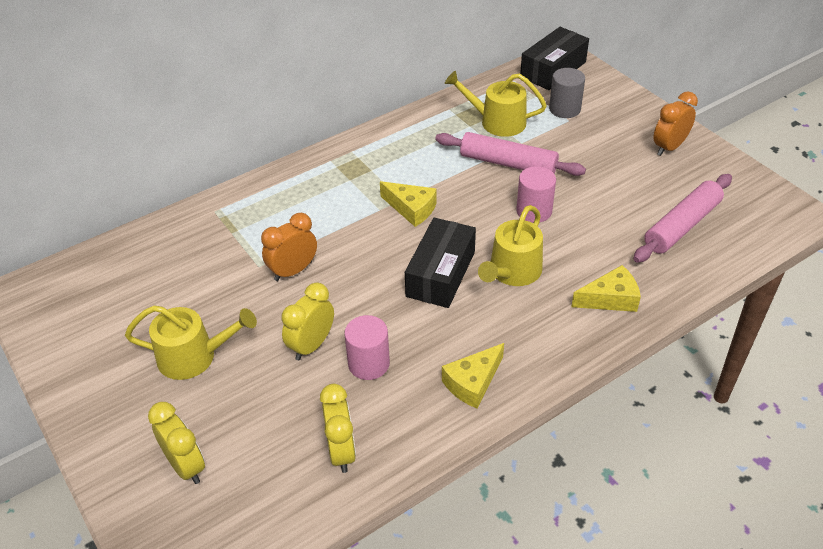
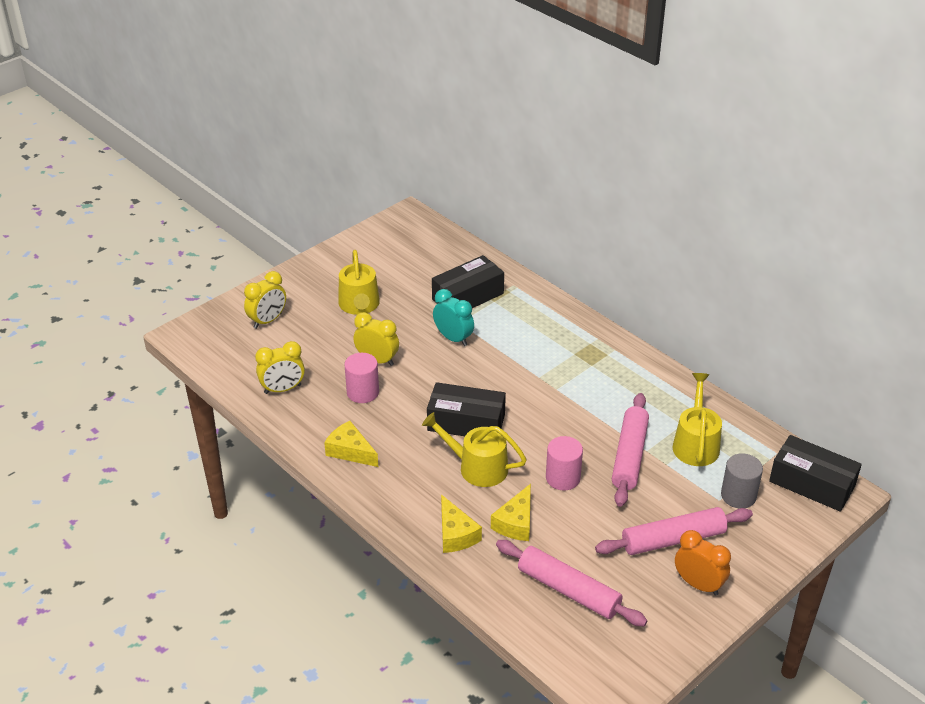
camera: 80 degrees right, 5 degrees down
orange clock [261,213,317,281] -> turquoise clock [433,289,474,346]
yellow cheese [380,181,436,227] -> yellow cheese moved to [491,484,531,541]
none -> black box [432,255,504,308]
none -> pink rolling pin [595,507,753,555]

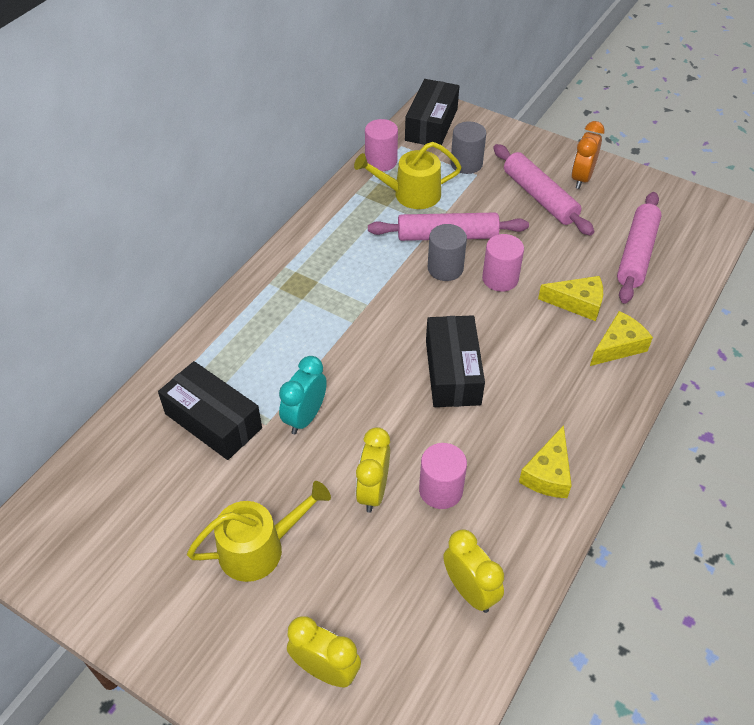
camera: 105 degrees left, 10 degrees up
yellow watering can [422,412,527,487] -> none
none -> pink cylinder [365,119,398,171]
none -> grey cylinder [428,224,467,281]

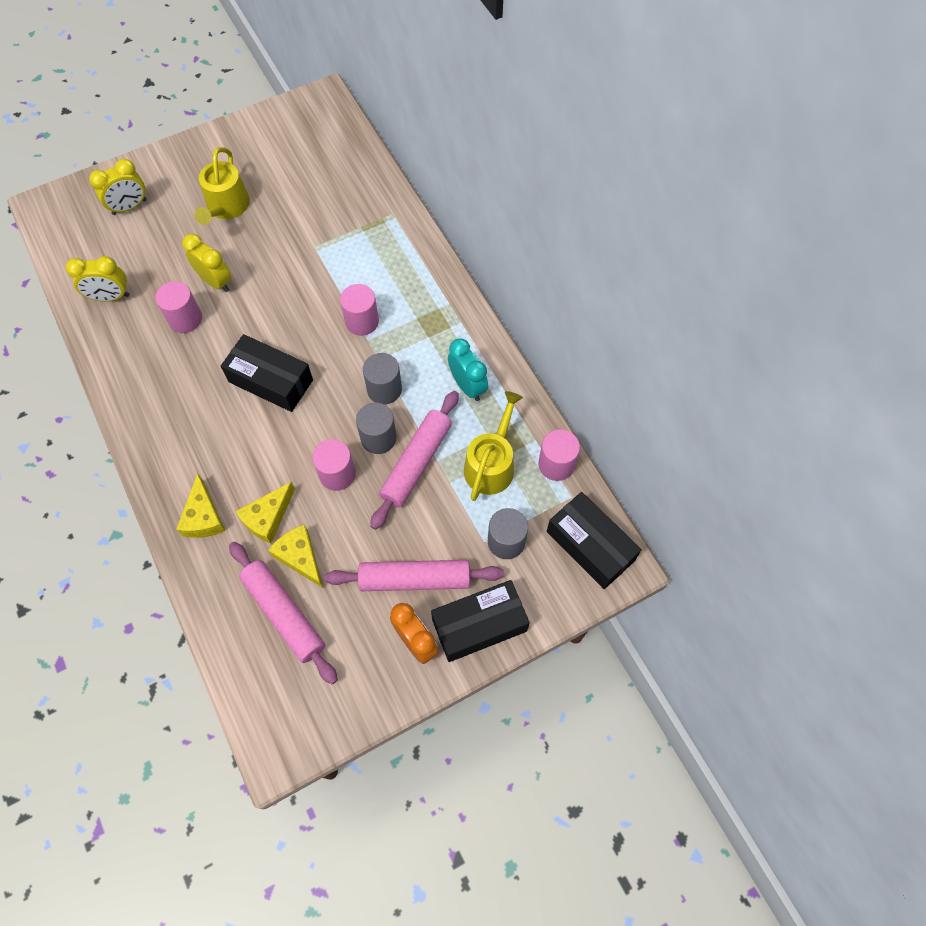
camera: 120 degrees right, 15 degrees up
black box [158,361,262,460] -> black box moved to [431,580,530,662]
turquoise clock [279,356,327,434] -> turquoise clock moved to [448,339,488,401]
yellow cheese [519,425,572,498] -> yellow cheese moved to [268,524,323,588]
none -> pink cylinder [340,284,379,336]
none -> grey cylinder [363,353,402,405]

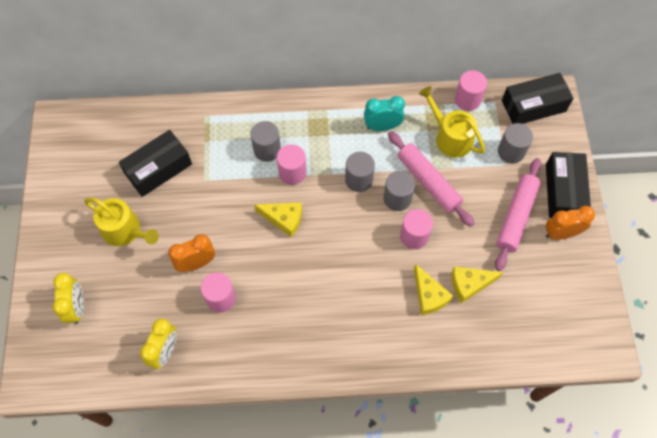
camera: 65 degrees left, 0 degrees up
yellow cheese [176,473,225,538] -> yellow cheese moved to [254,202,302,237]
yellow clock [182,234,231,292] -> orange clock [168,234,215,272]
black box [221,334,313,412] -> black box moved to [119,130,192,197]
pink rolling pin [229,542,338,684] -> none
none -> grey cylinder [251,121,281,162]

